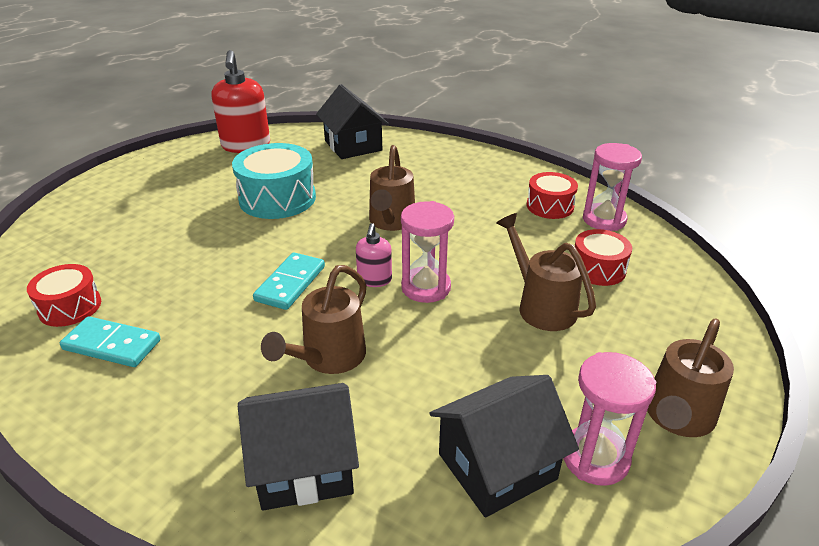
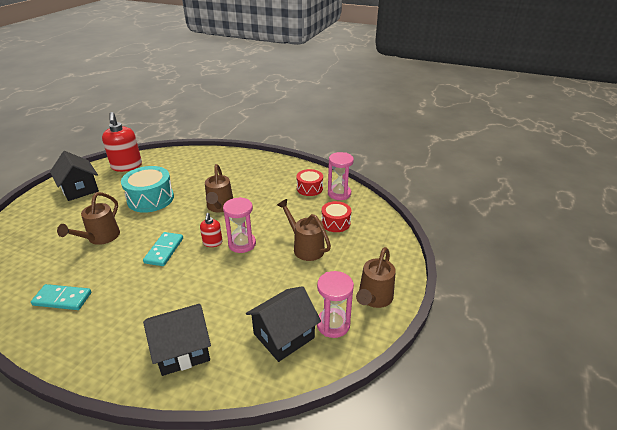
camera: 10 degrees left, 0 degrees up
red drum [27,264,101,327] -> none
brown watering can [261,265,366,374] -> brown watering can moved to [57,192,120,245]
black house [316,84,388,159] -> black house moved to [50,151,99,201]
pink soap dispenser [356,223,392,287] -> red soap dispenser [200,213,223,247]

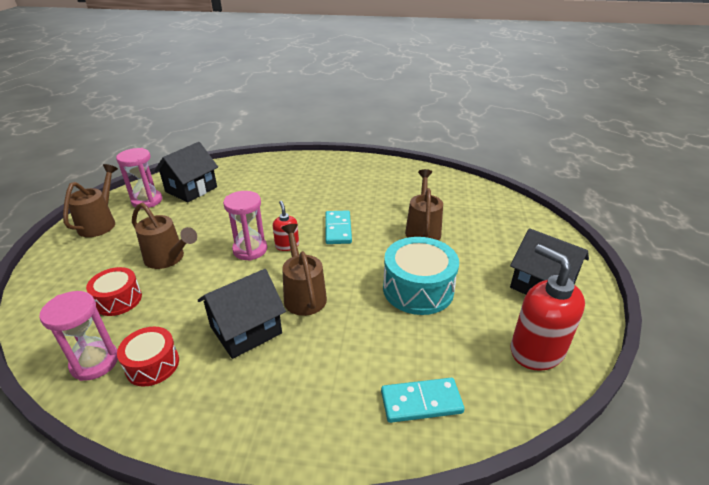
camera: 165 degrees right, 0 degrees up
turquoise domino [31,284,91,310] -> turquoise domino moved to [381,378,465,423]
black house [143,304,211,376] -> black house moved to [198,269,286,359]

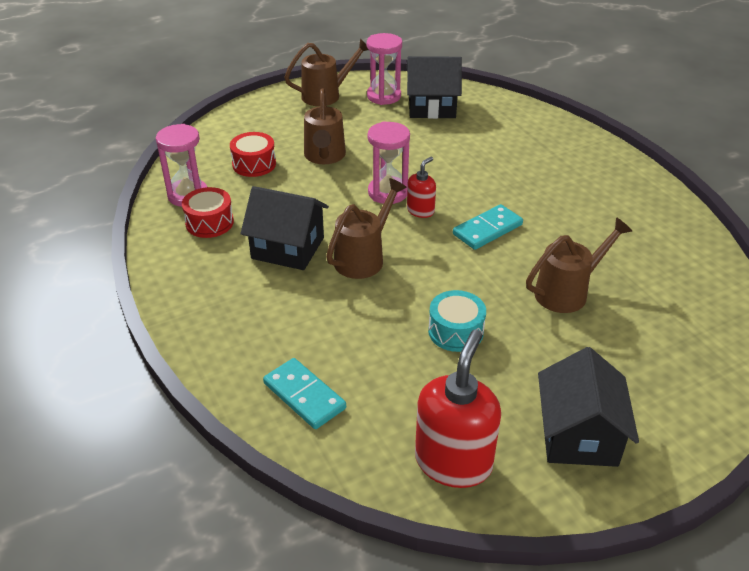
camera: 55 degrees right, 5 degrees up
turquoise drum [383,237,459,315] -> turquoise drum [428,290,486,352], size x0.60

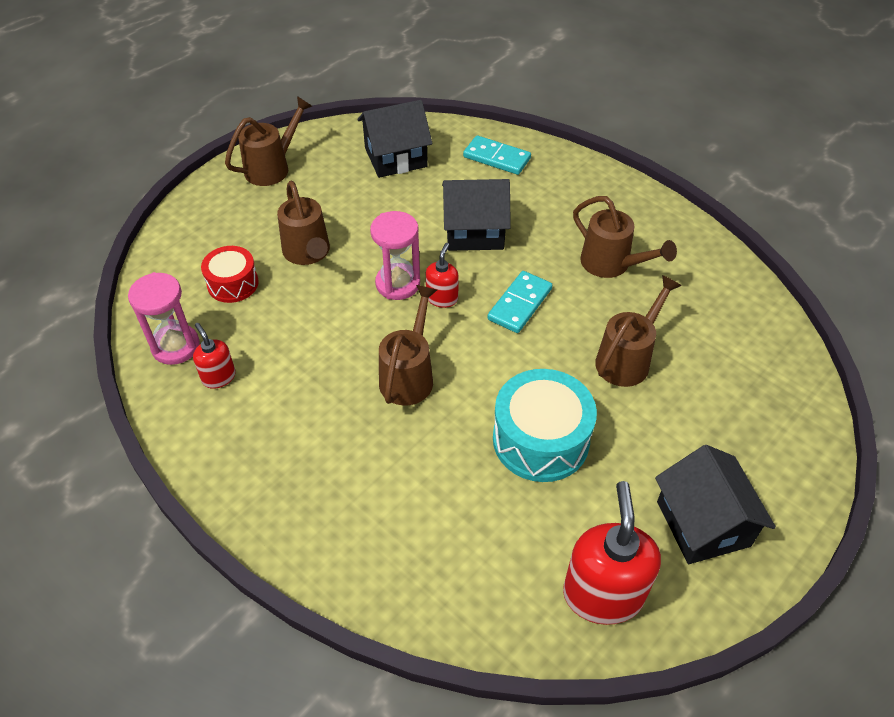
camera: 20 degrees left, 10 degrees up
red drum [182,187,234,238] -> red soap dispenser [193,323,236,389]
black house [241,186,329,270] -> black house moved to [442,179,511,251]
turquoise domino [263,358,346,429] -> turquoise domino moved to [463,135,531,175]
pink hourglass [367,33,402,105] -> none
turquoise drum [428,290,486,352] -> turquoise drum [493,369,597,482], size x1.65
none -> brown watering can [573,196,677,278]

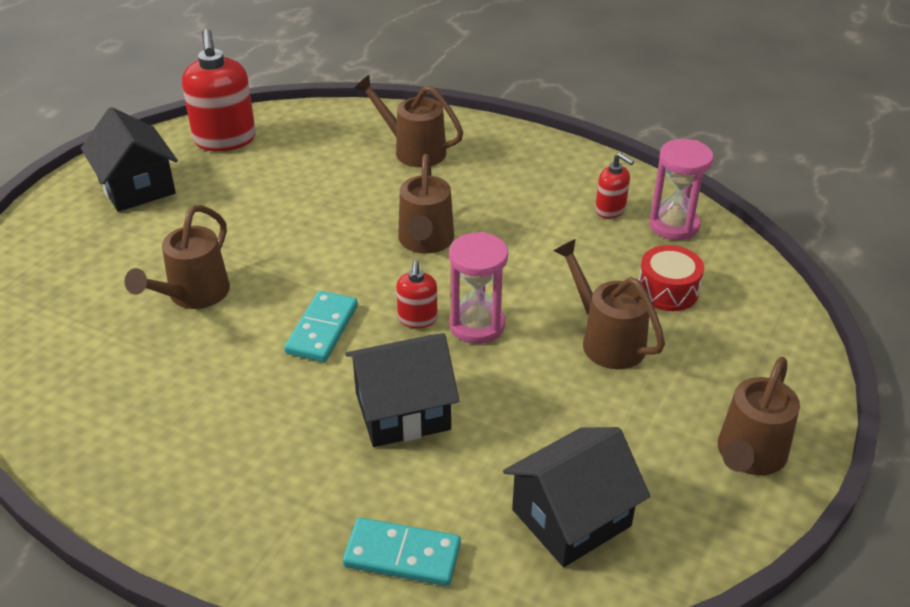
camera: 165 degrees right, 10 degrees down
turquoise drum [493,369,597,482] -> none
brown watering can [573,196,677,278] -> brown watering can moved to [354,75,463,167]

